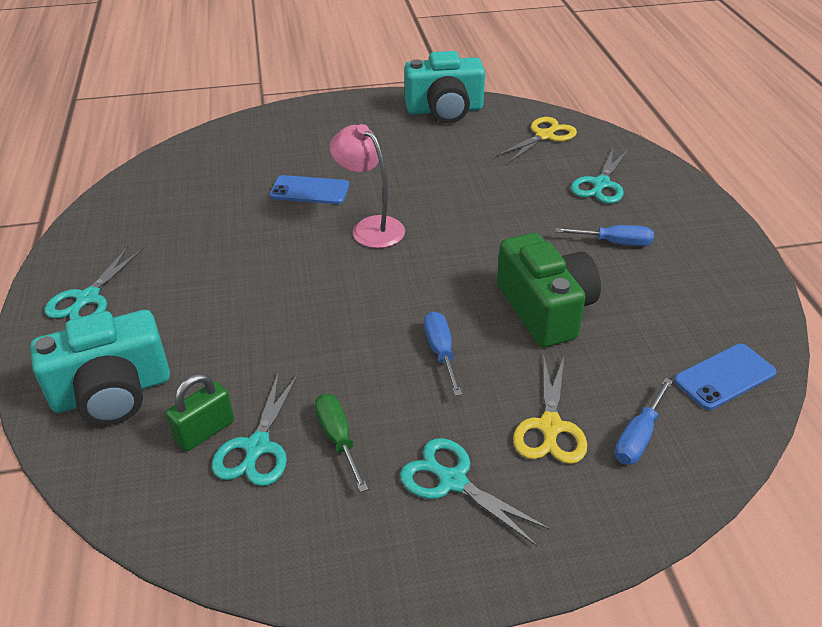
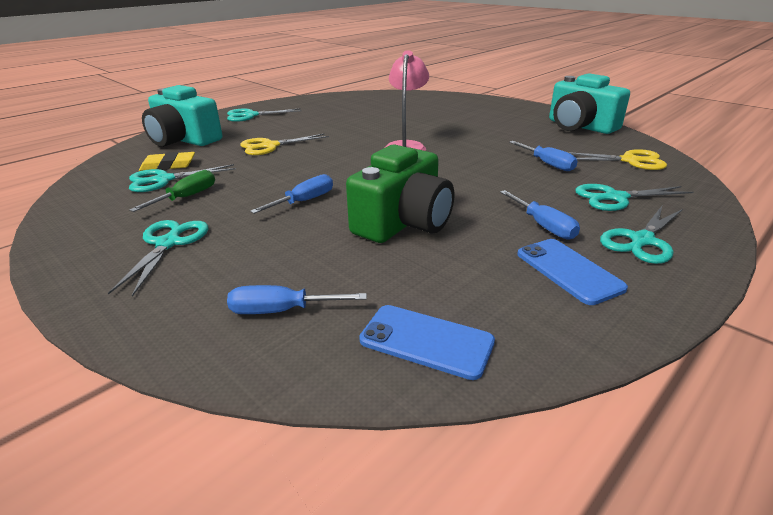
camera: 55 degrees right, 10 degrees down
green padlock [166,374,234,452] -> yellow eraser [139,152,195,171]
blue phone [270,175,349,204] -> blue phone moved to [518,239,628,305]
yellow scissors [513,354,587,464] -> yellow scissors moved to [240,133,329,155]
none -> blue screwdriver [509,141,578,171]
none -> turquoise scissors [600,206,683,264]

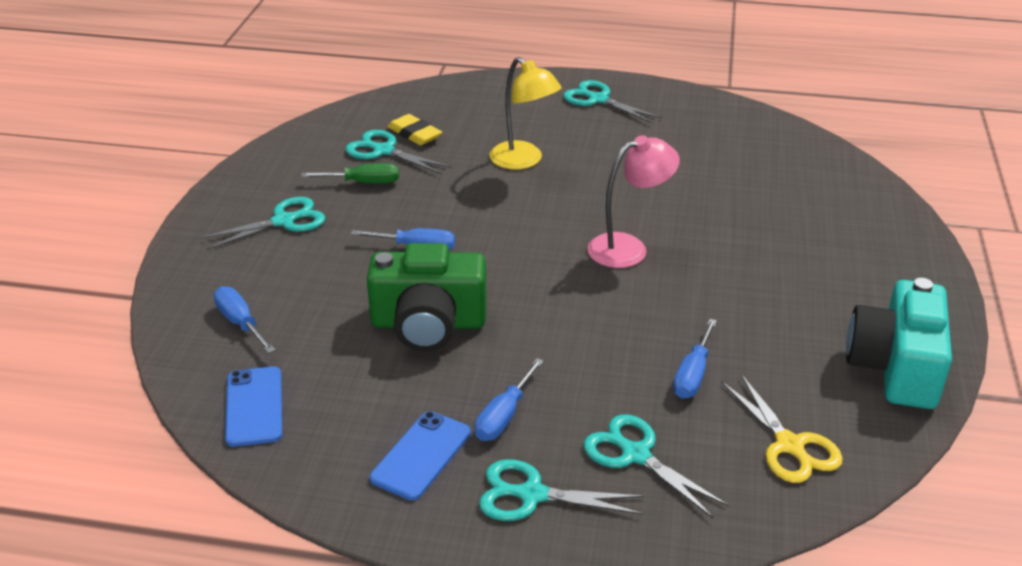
camera: 55 degrees right, 5 degrees up
turquoise camera [142,85,222,147] -> none
yellow scissors [240,133,329,155] -> yellow lamp [489,57,562,170]

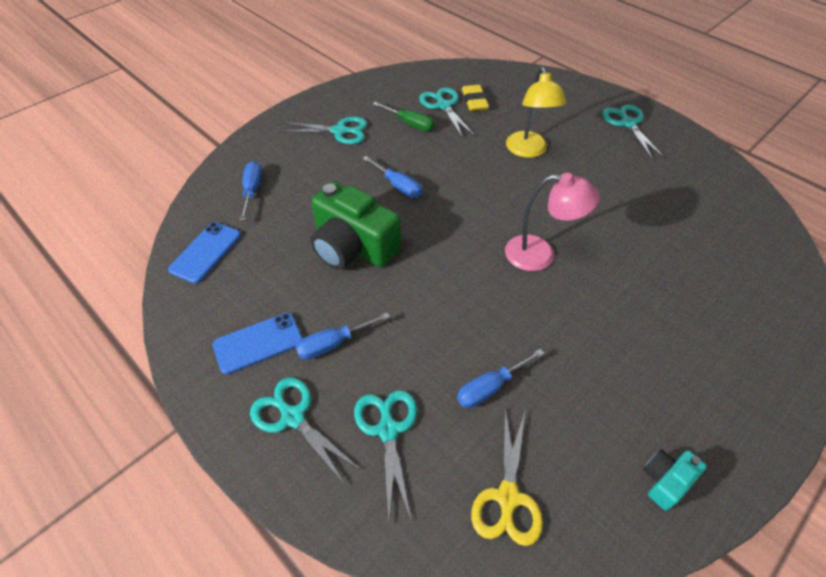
camera: 35 degrees right, 15 degrees up
turquoise camera [846,278,952,409] -> turquoise camera [643,449,707,511], size x0.47

